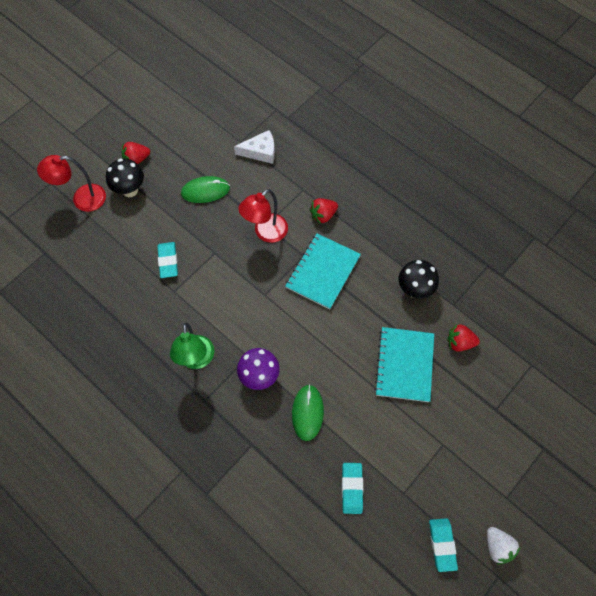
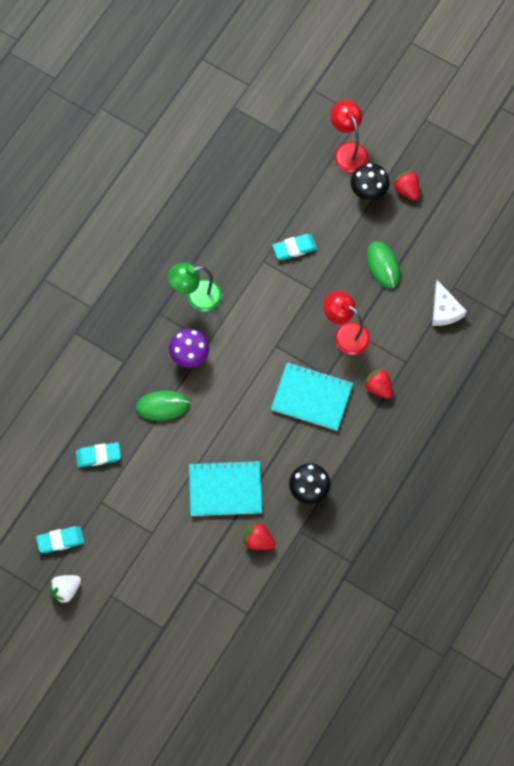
camera: 80 degrees right, 5 degrees up
red strawberry [447,324,480,352] -> red strawberry turned 60 degrees counterclockwise [243,522,275,550]

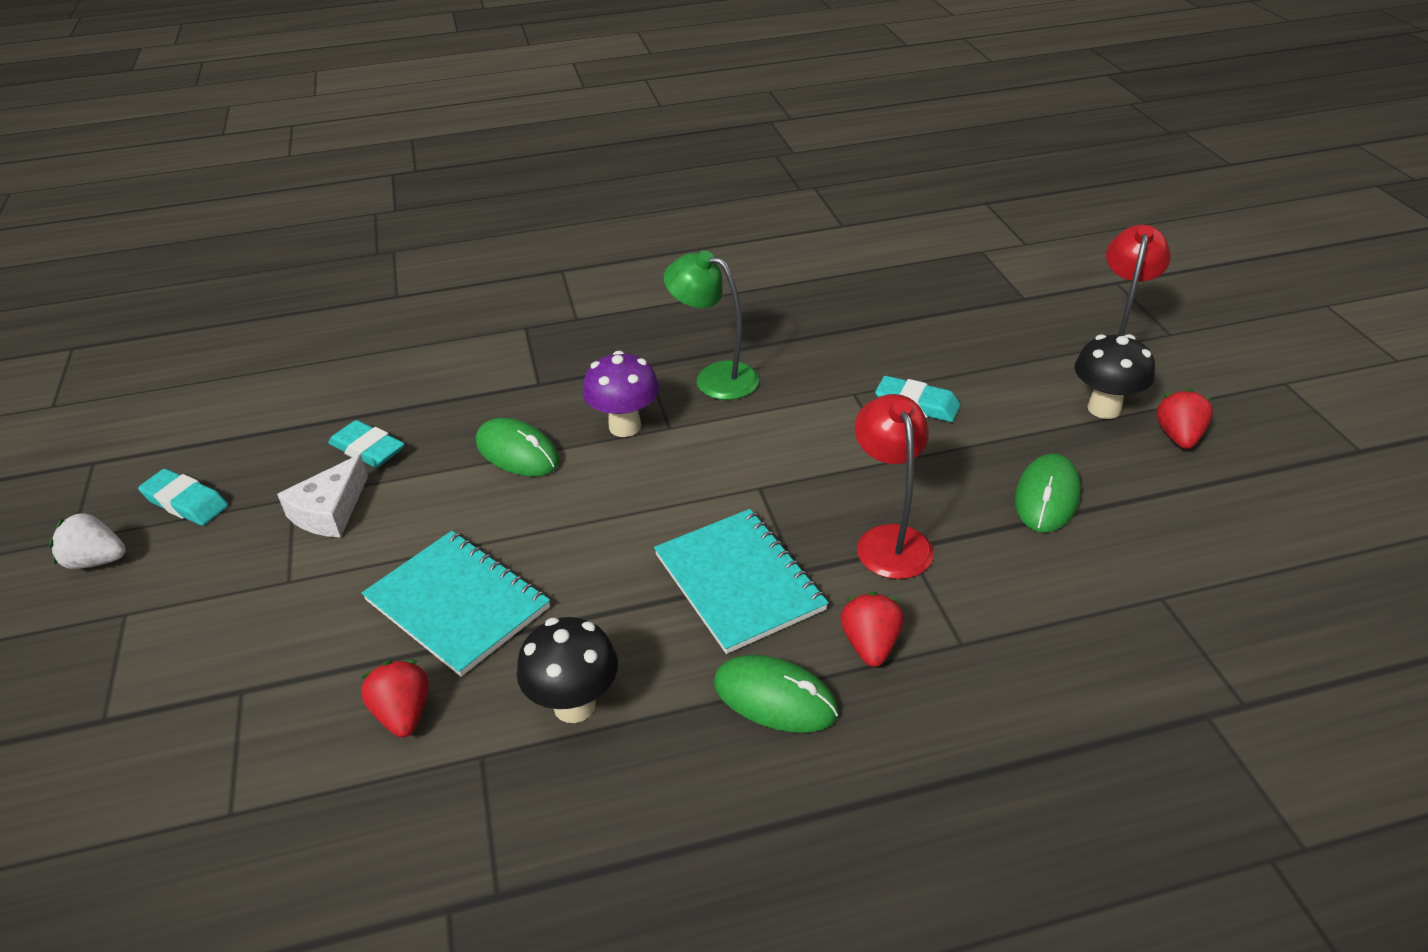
camera: 45 degrees right, 30 degrees down
white cheese [432,280,466,326] -> white cheese moved to [277,454,368,538]
none -> green mouse [714,655,839,733]

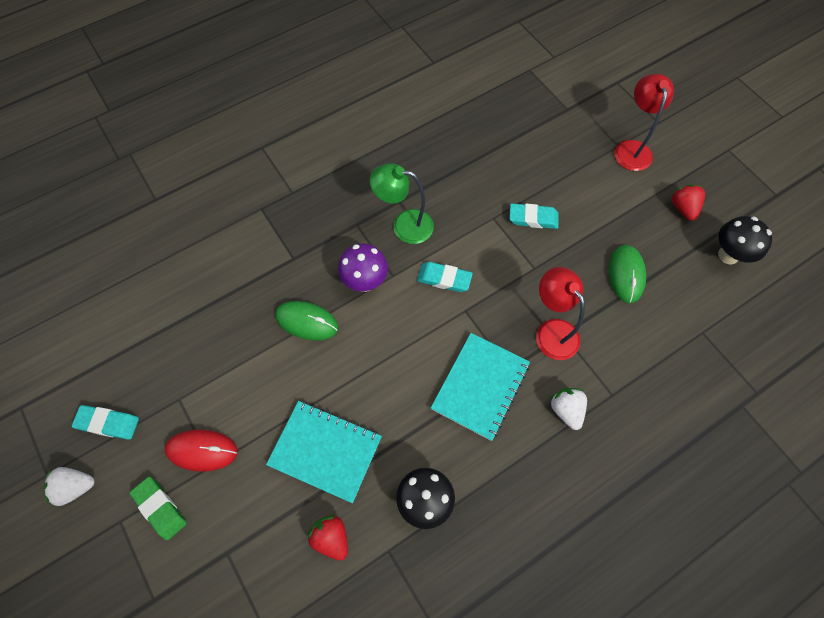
camera: 20 degrees left, 25 degrees up
white cheese [277,454,368,538] -> none
turquoise eraser [328,420,405,468] -> turquoise eraser moved to [417,262,473,292]
turquoise notebook [654,509,829,654] -> turquoise notebook turned 75 degrees clockwise [431,333,530,441]
green mouse [714,655,839,733] -> none
red strawberry [840,592,904,667] -> white strawberry [550,388,587,430]
black mushroom [1074,334,1155,419] -> black mushroom moved to [718,216,772,265]
none -> green eraser [130,477,187,541]
none -> red mouse [165,430,237,471]

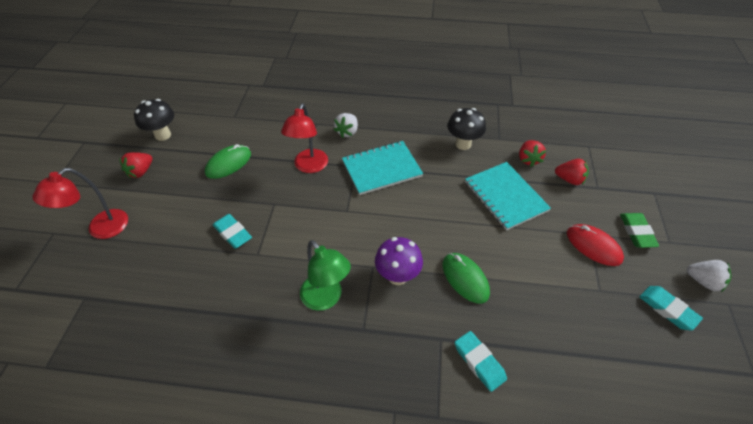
camera: 140 degrees left, 15 degrees down
turquoise eraser [417,262,473,292] -> turquoise eraser moved to [455,331,507,392]
none -> red strawberry [555,159,589,185]

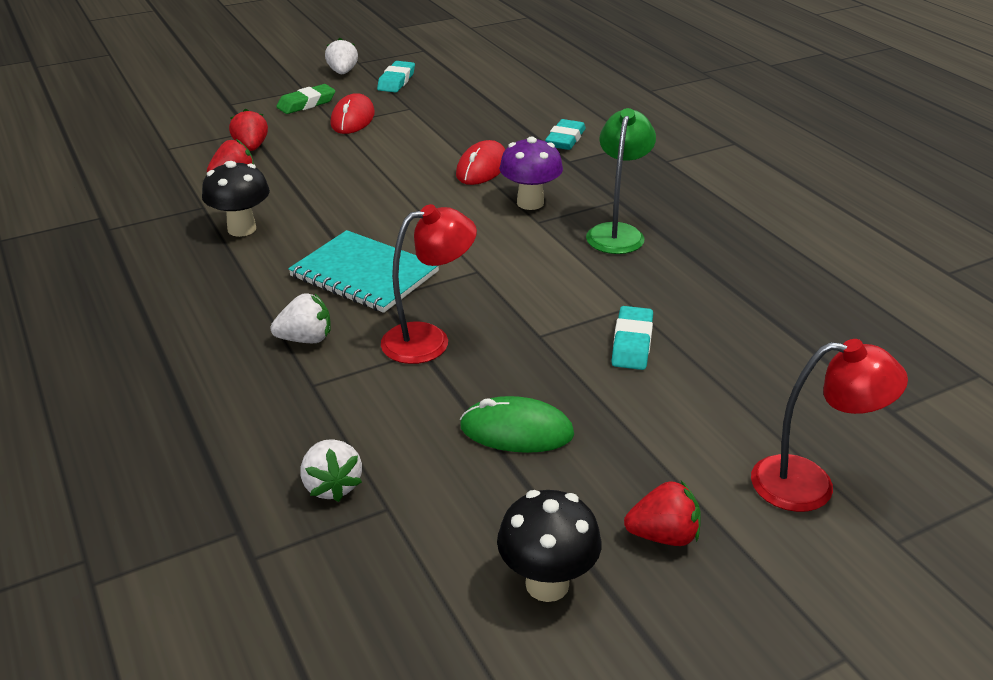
camera: 125 degrees left, 15 degrees down
green mouse [443,253,490,304] -> red mouse [456,140,505,185]
turquoise notebook [465,162,551,231] -> none
none -> white strawberry [300,439,362,502]

